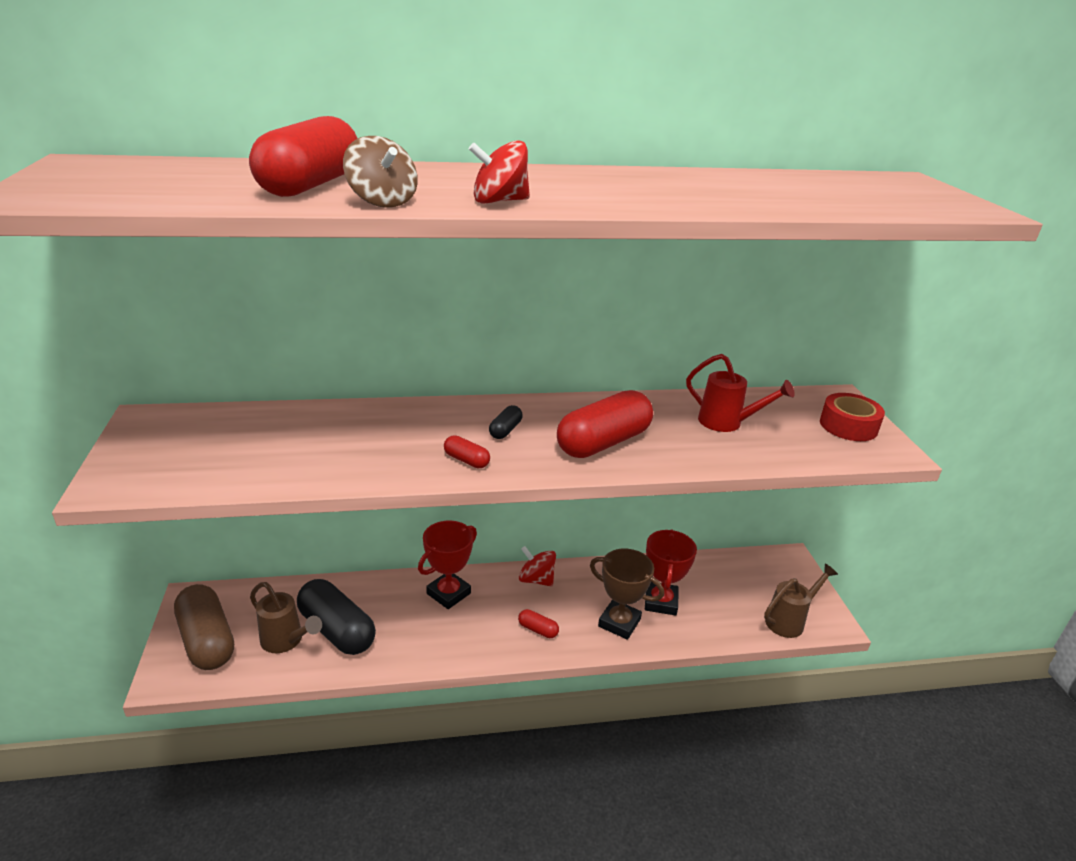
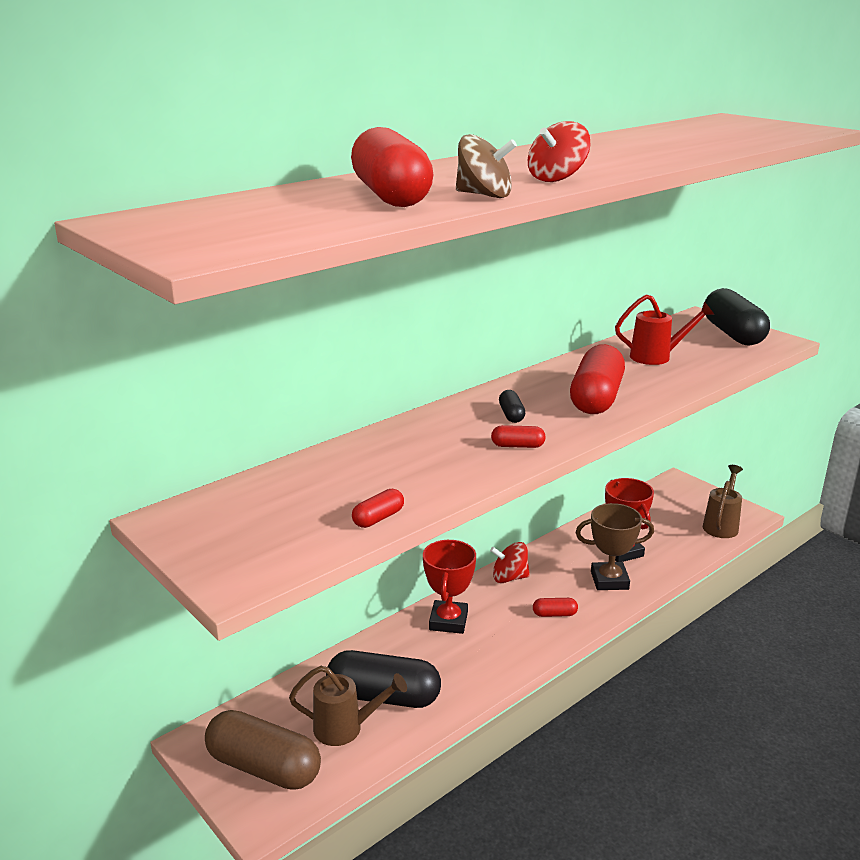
camera: 30 degrees left, 5 degrees down
red tape [820,393,885,441] -> black capsule [705,288,770,346]
none -> red capsule [352,489,404,528]

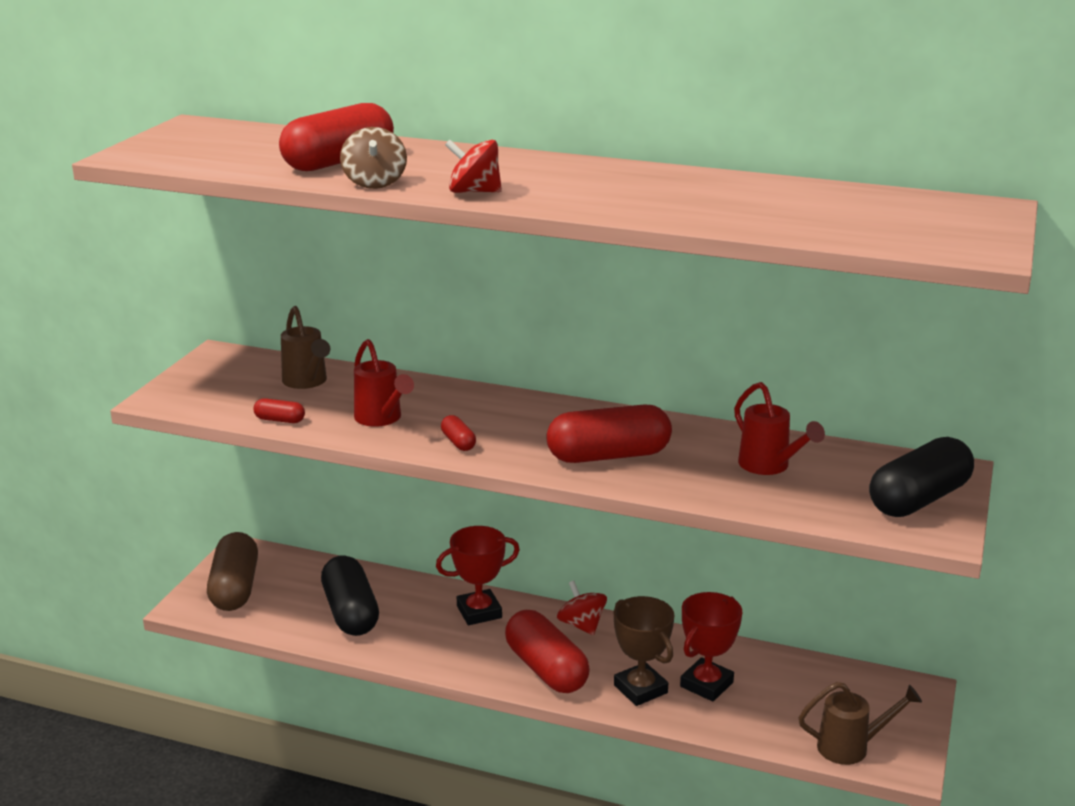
camera: 60 degrees right, 0 degrees up
brown watering can [289,666,407,746] -> brown watering can moved to [281,306,330,389]
black capsule [499,390,525,423] -> none
red capsule [533,598,578,617] -> red capsule [505,610,590,693], size x2.27
none -> red watering can [354,339,414,427]

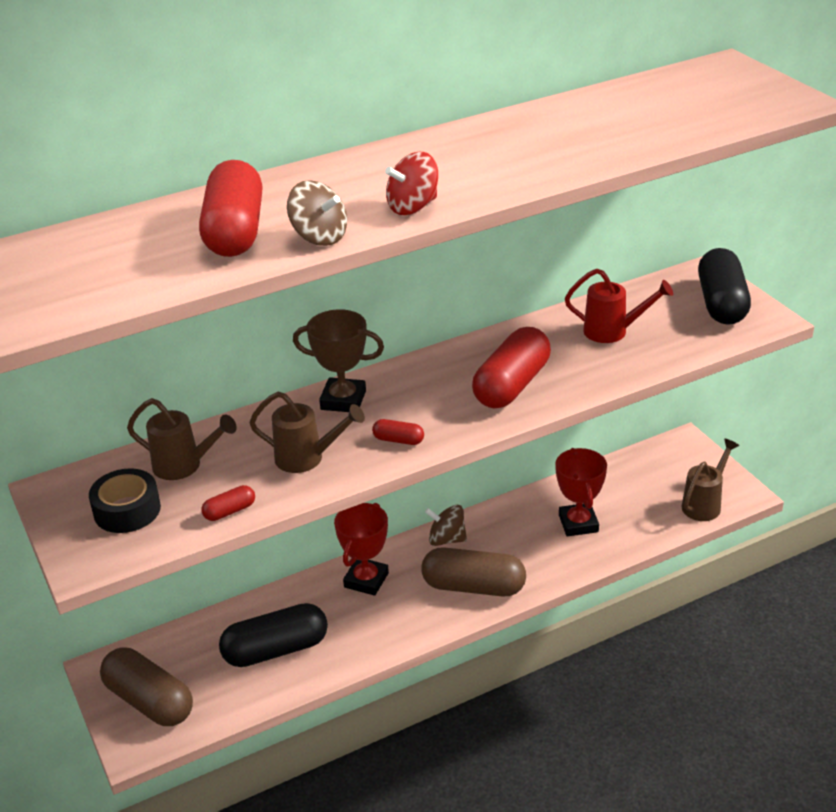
camera: 45 degrees left, 10 degrees up
black capsule [321,555,379,636] -> black capsule turned 45 degrees counterclockwise [219,603,328,667]
red watering can [354,339,414,427] -> brown watering can [249,392,365,473]
red capsule [505,610,590,693] -> brown capsule [421,547,526,596]
red spinning top [557,581,607,635] -> brown spinning top [425,505,467,546]
brown trophy [614,596,674,706] -> brown trophy moved to [293,309,384,412]
none -> black tape [89,468,161,533]

